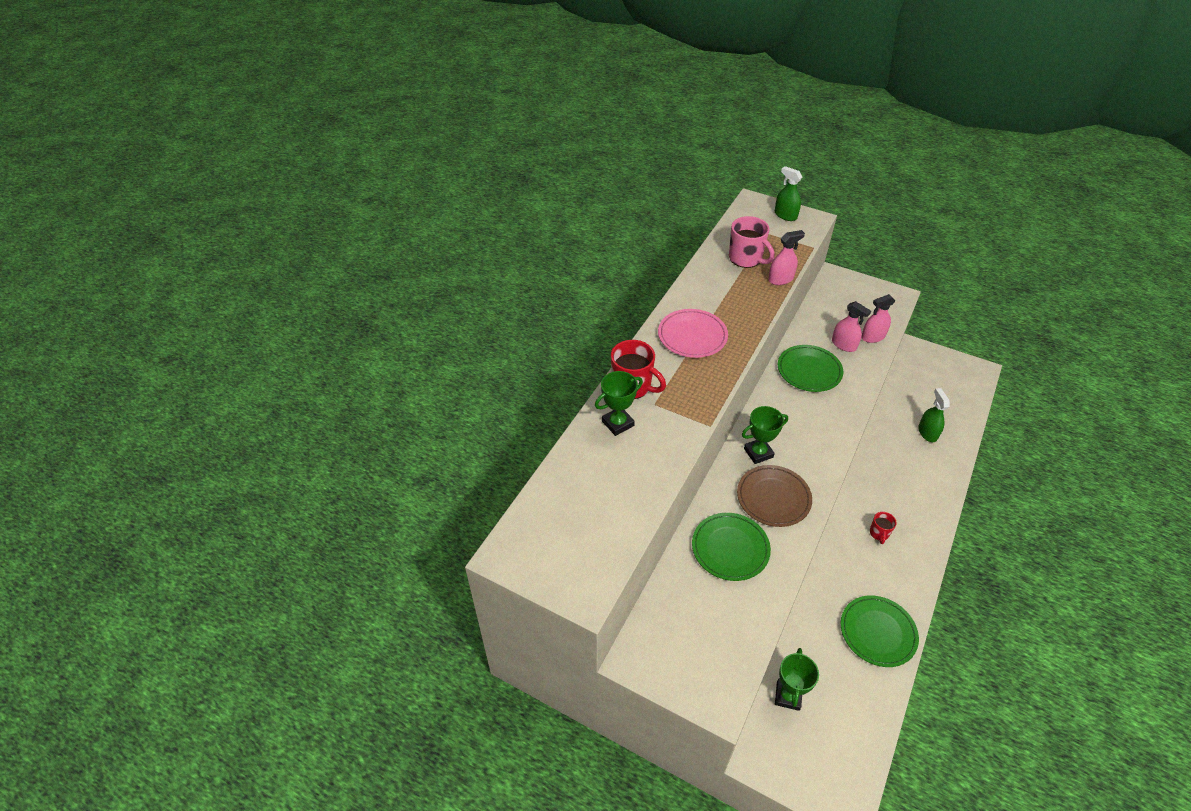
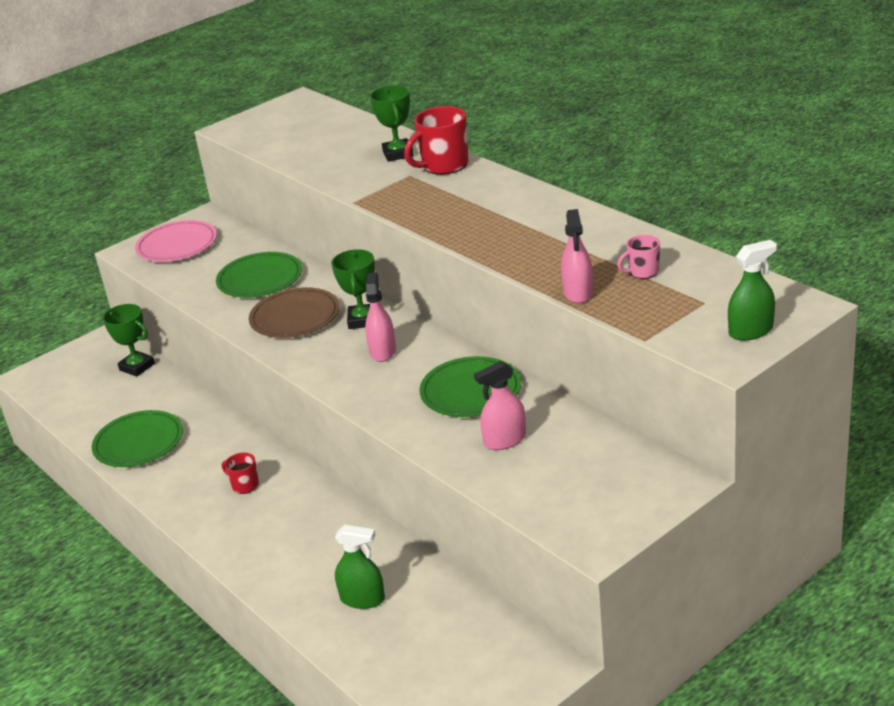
camera: 115 degrees right, 15 degrees down
pink plate [658,309,728,358] -> pink plate moved to [135,220,217,262]
pink mug [729,216,775,268] -> pink mug [617,235,660,279], size x0.54
pink spray bottle [861,294,896,343] -> pink spray bottle moved to [365,273,396,362]

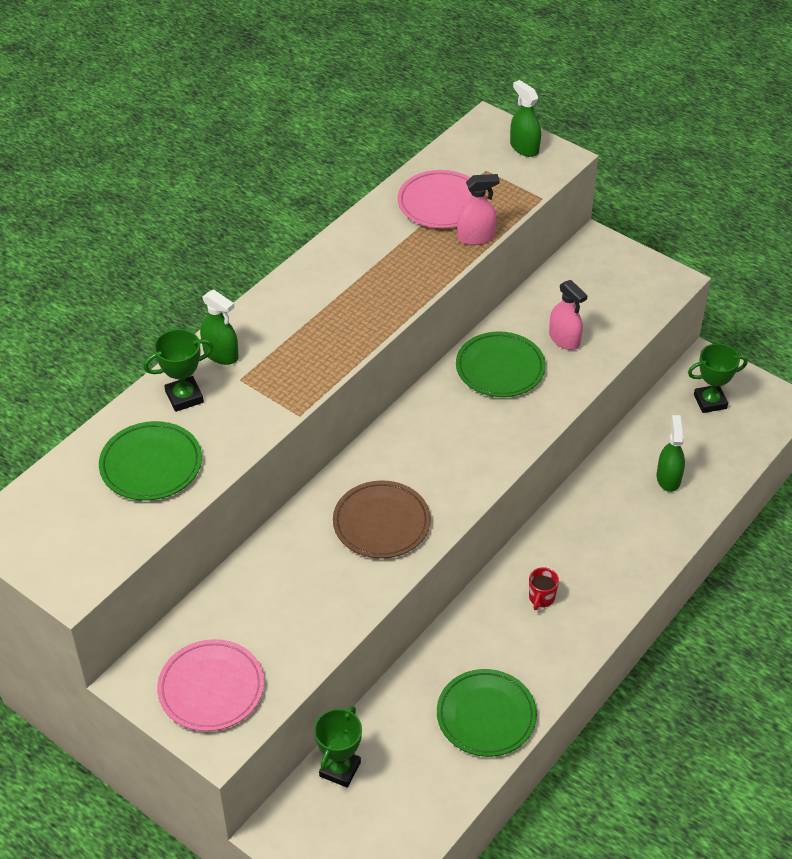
camera: 105 degrees left, 15 degrees up
green plate [216,252,302,298] -> green plate moved to [99,421,202,501]
green trophy [331,249,375,329] -> green trophy moved to [688,343,748,413]
pink spray bottle [365,273,396,362] -> none
red mug [404,106,469,175] -> green spray bottle [200,289,239,365]
pink mug [617,235,660,279] -> pink plate [397,170,471,228]

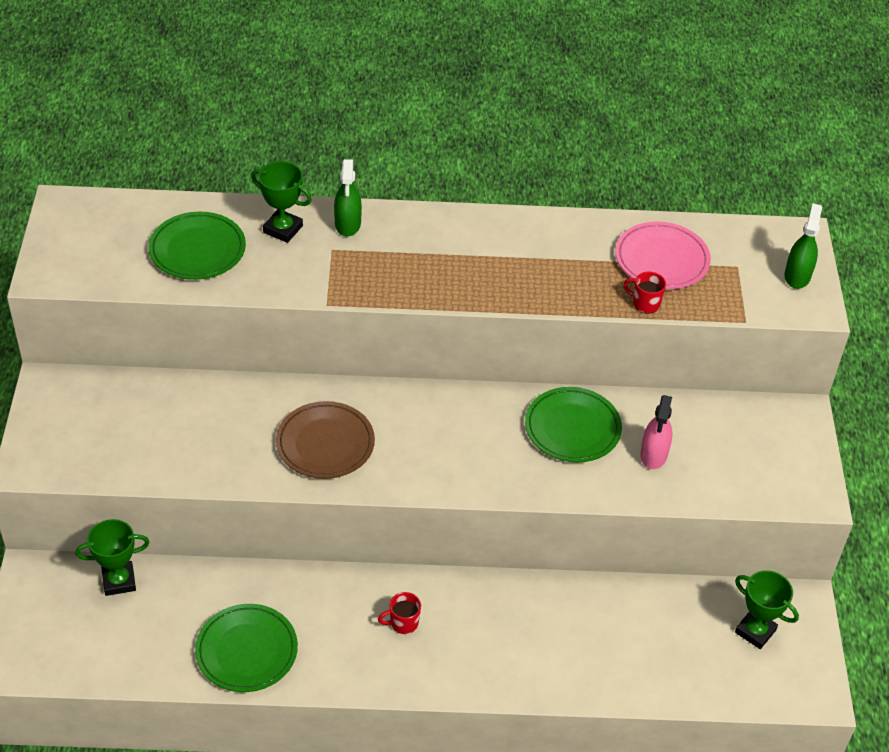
camera: 50 degrees right, 0 degrees up
pink plate [157,639,264,731] -> none
pink spray bottle [457,174,500,245] -> red mug [623,272,666,314]
green spray bottle [657,415,685,492] -> none

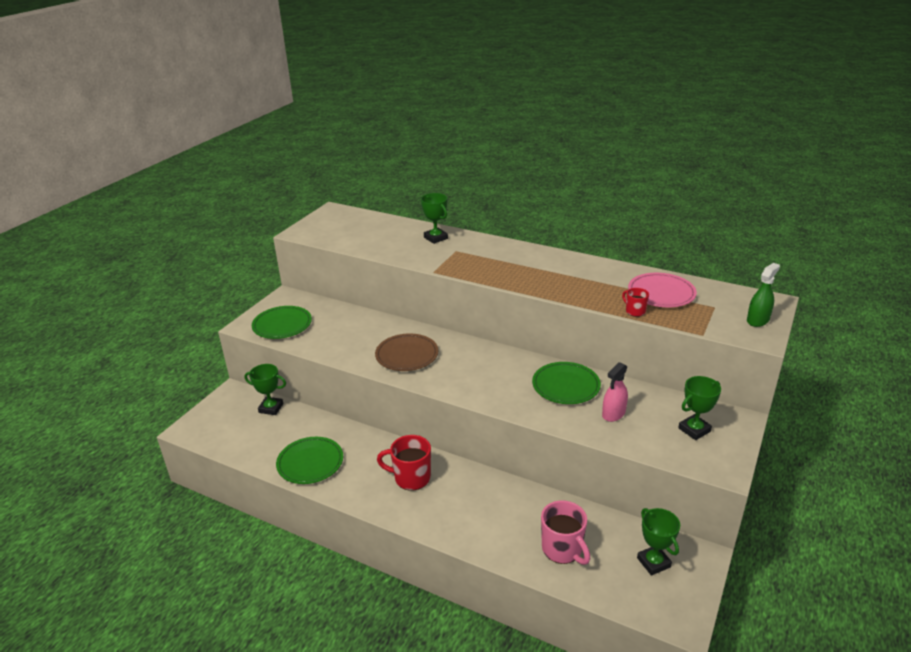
camera: 30 degrees right, 15 degrees down
green plate [148,212,246,280] -> green plate moved to [252,306,312,339]
green spray bottle [334,159,362,236] -> none
red mug [378,592,421,634] -> red mug [377,435,431,491], size x1.85
none -> pink mug [541,500,591,565]
none -> green trophy [678,376,721,440]

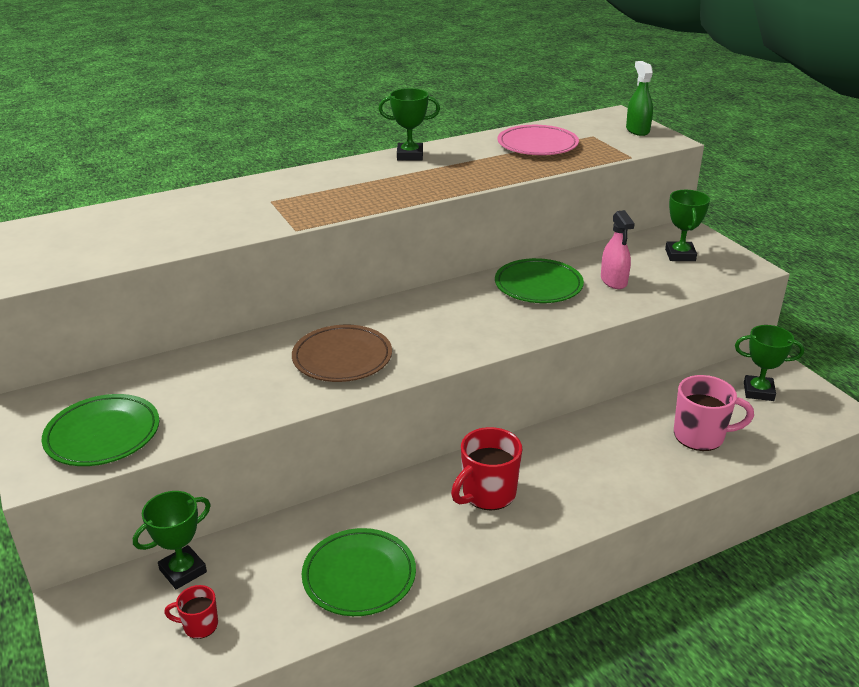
camera: 55 degrees left, 0 degrees up
green trophy [421,193,448,244] -> green trophy moved to [379,88,440,160]
red mug [622,288,649,317] -> red mug moved to [164,585,218,639]

